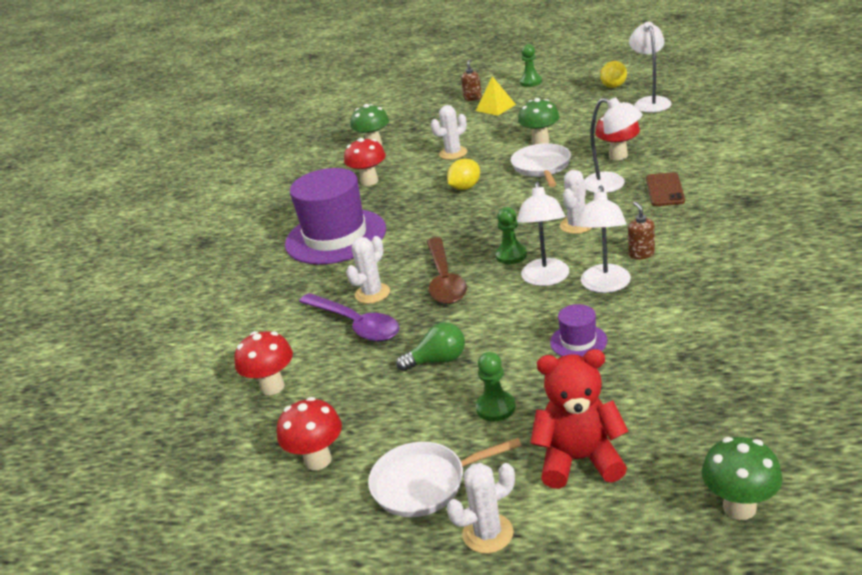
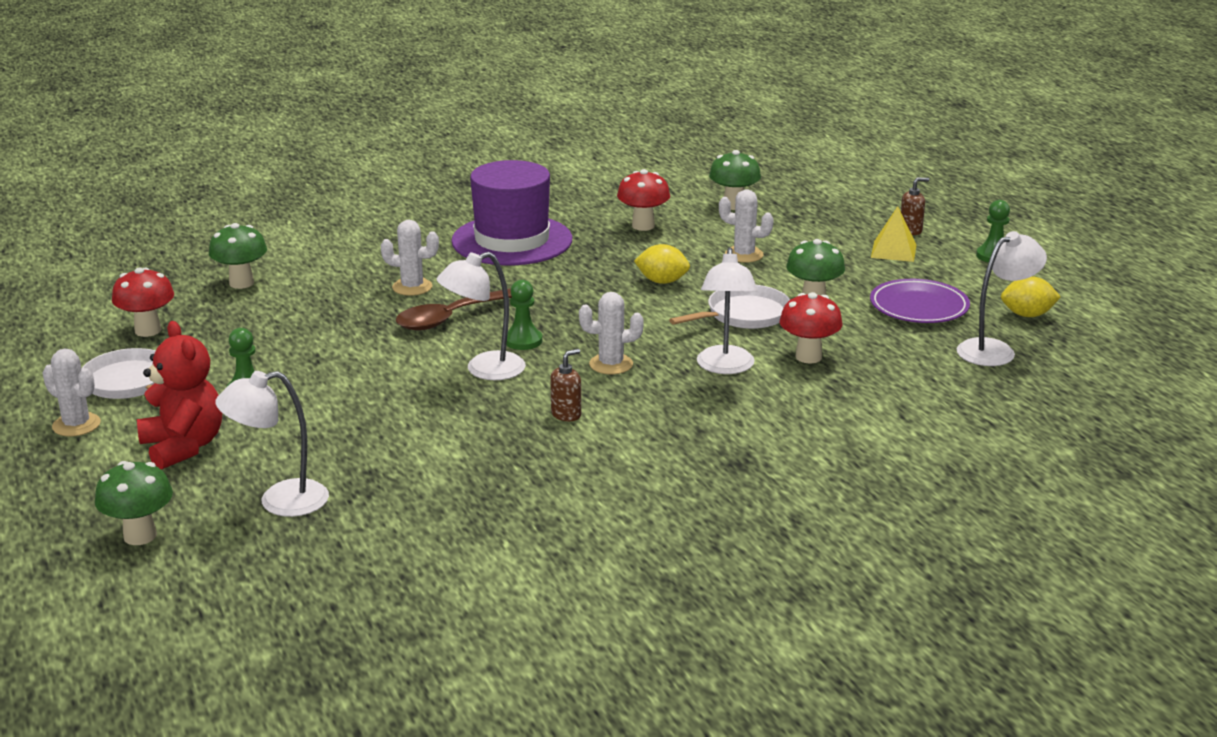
camera: 55 degrees right, 5 degrees down
red mushroom [234,331,293,395] -> green mushroom [209,223,267,289]
purple spoon [299,293,400,342] -> none
green light bulb [396,322,465,371] -> none
purple hat [550,304,607,357] -> none
white lamp [576,186,631,293] -> white lamp moved to [215,371,329,517]
brown phone [646,172,685,206] -> none
none -> purple plate [870,279,970,323]

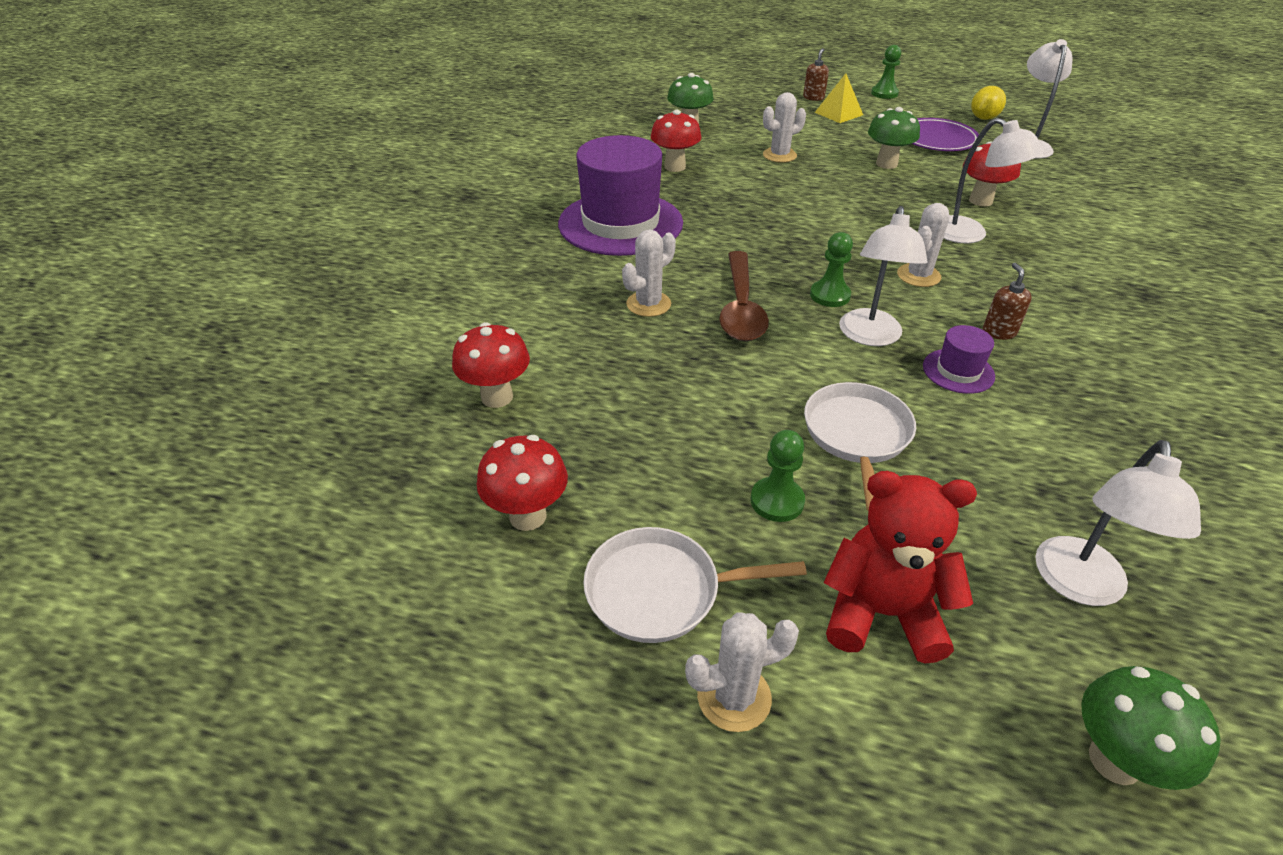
camera: 50 degrees left, 15 degrees up
green mushroom [209,223,267,289] -> red mushroom [452,322,530,408]
yellow lemon [634,244,690,284] -> none
white pan [669,285,790,329] -> white pan moved to [804,382,916,511]
none -> purple hat [923,325,995,394]

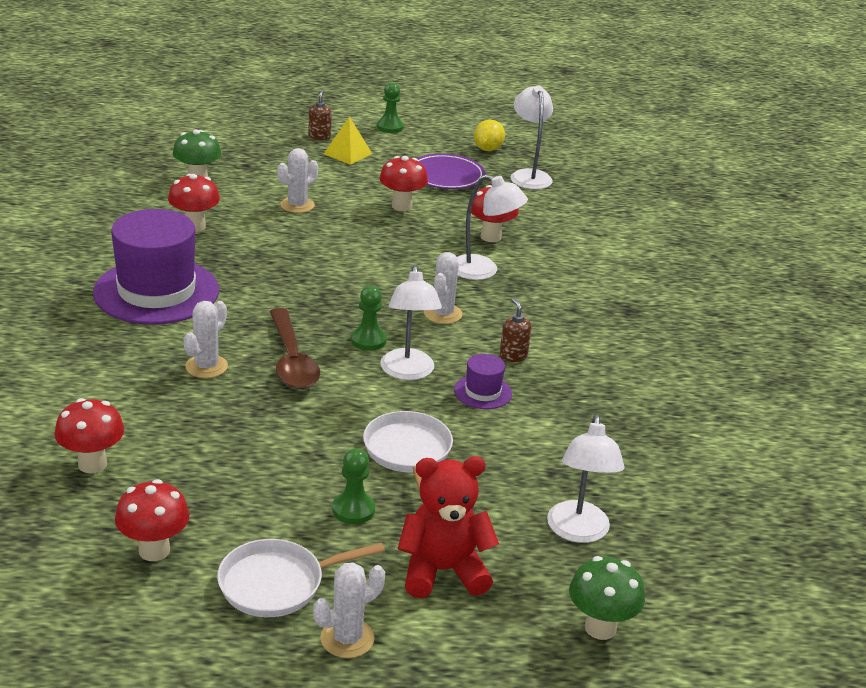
camera: 20 degrees left, 10 degrees down
green mushroom [868,107,920,169] -> red mushroom [379,156,428,211]

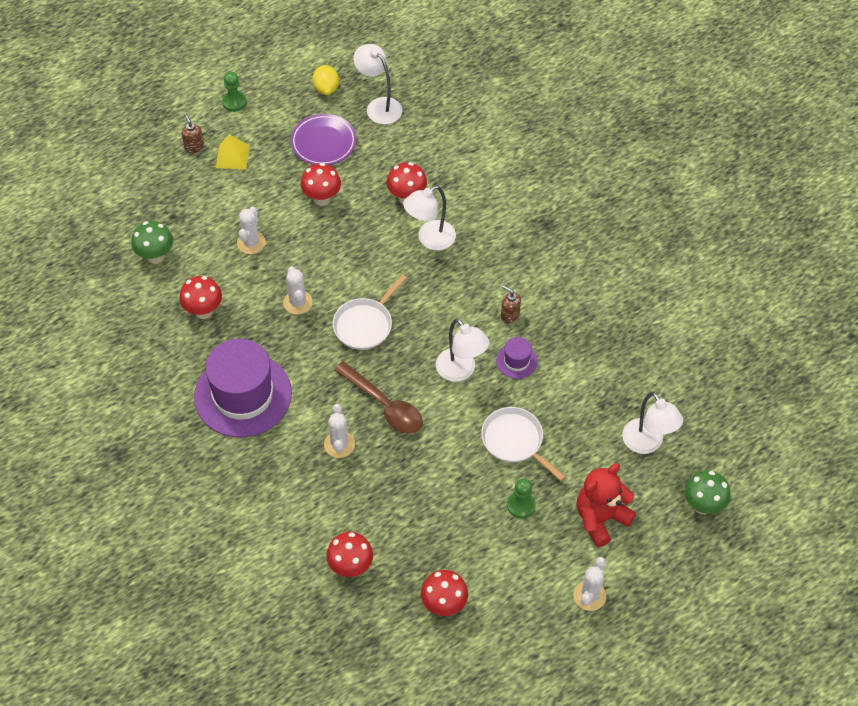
camera: 30 degrees left, 25 degrees up
white pan [217,539,385,617] -> white pan moved to [333,275,407,350]
green pawn [351,286,387,350] -> none
white cactus [424,252,462,324] -> white cactus moved to [283,266,312,315]
white lamp [457,174,528,280] -> white lamp turned 150 degrees clockwise [403,186,456,250]

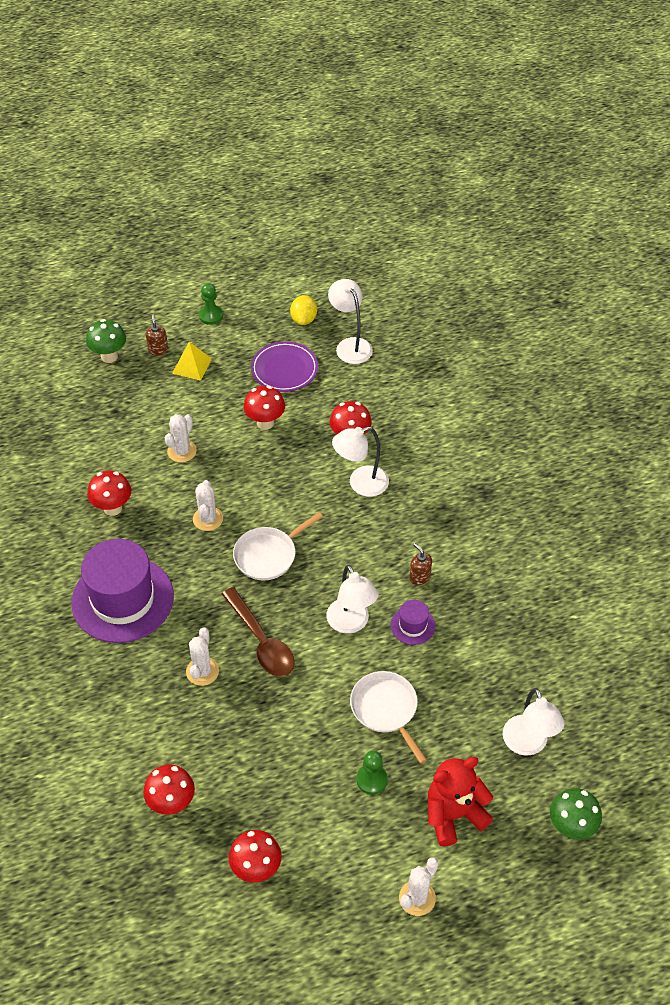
camera: 15 degrees right, 5 degrees down
green mushroom [131,221,173,264] -> green mushroom moved to [86,319,126,363]

